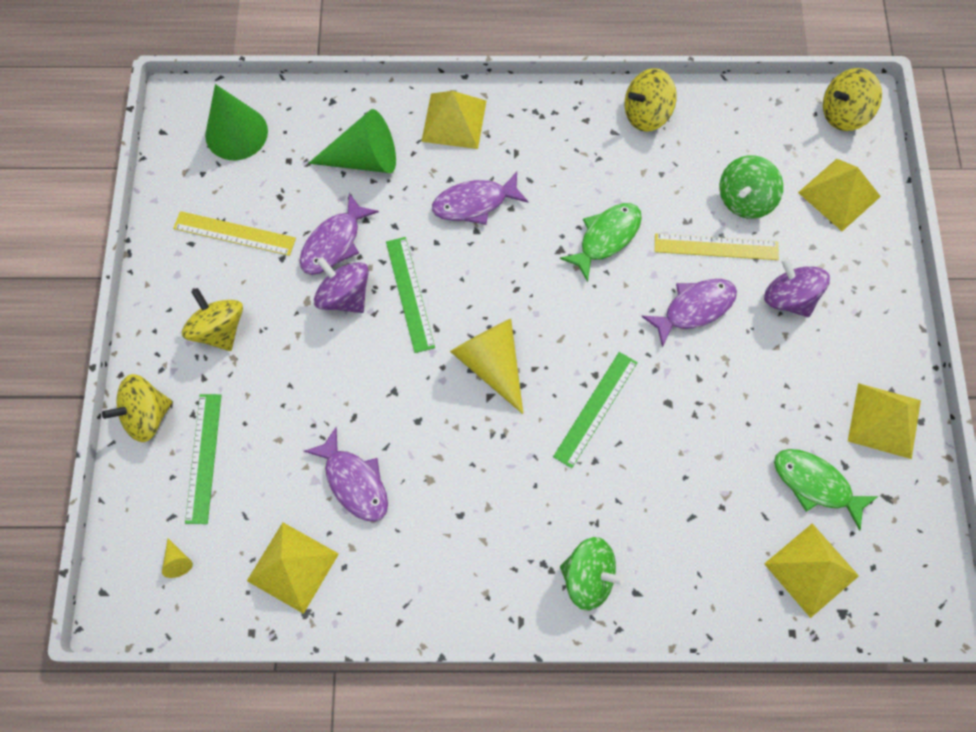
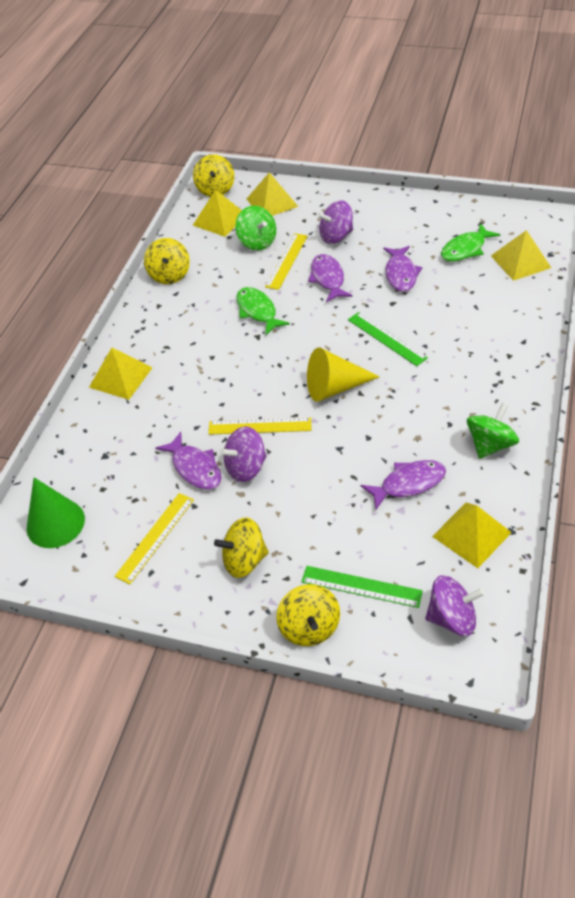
camera: 70 degrees left, 20 degrees down
yellow cone [162,538,193,578] -> purple spinning top [425,575,484,636]
green cone [308,109,396,173] -> none
green ruler [386,237,435,353] -> yellow ruler [208,417,311,435]
purple fish [432,172,528,225] -> purple fish moved to [383,246,422,292]
green spinning top [560,537,625,611] -> green spinning top moved to [467,403,519,459]
yellow pyramid [848,383,921,459] -> yellow pyramid moved to [193,190,242,237]

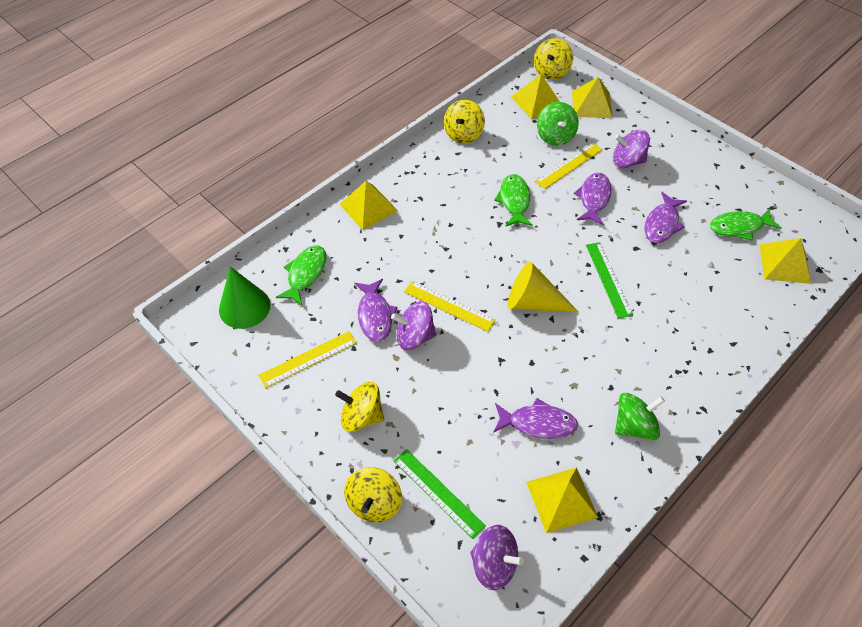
camera: 25 degrees right, 5 degrees up
none -> green fish [276,245,326,306]

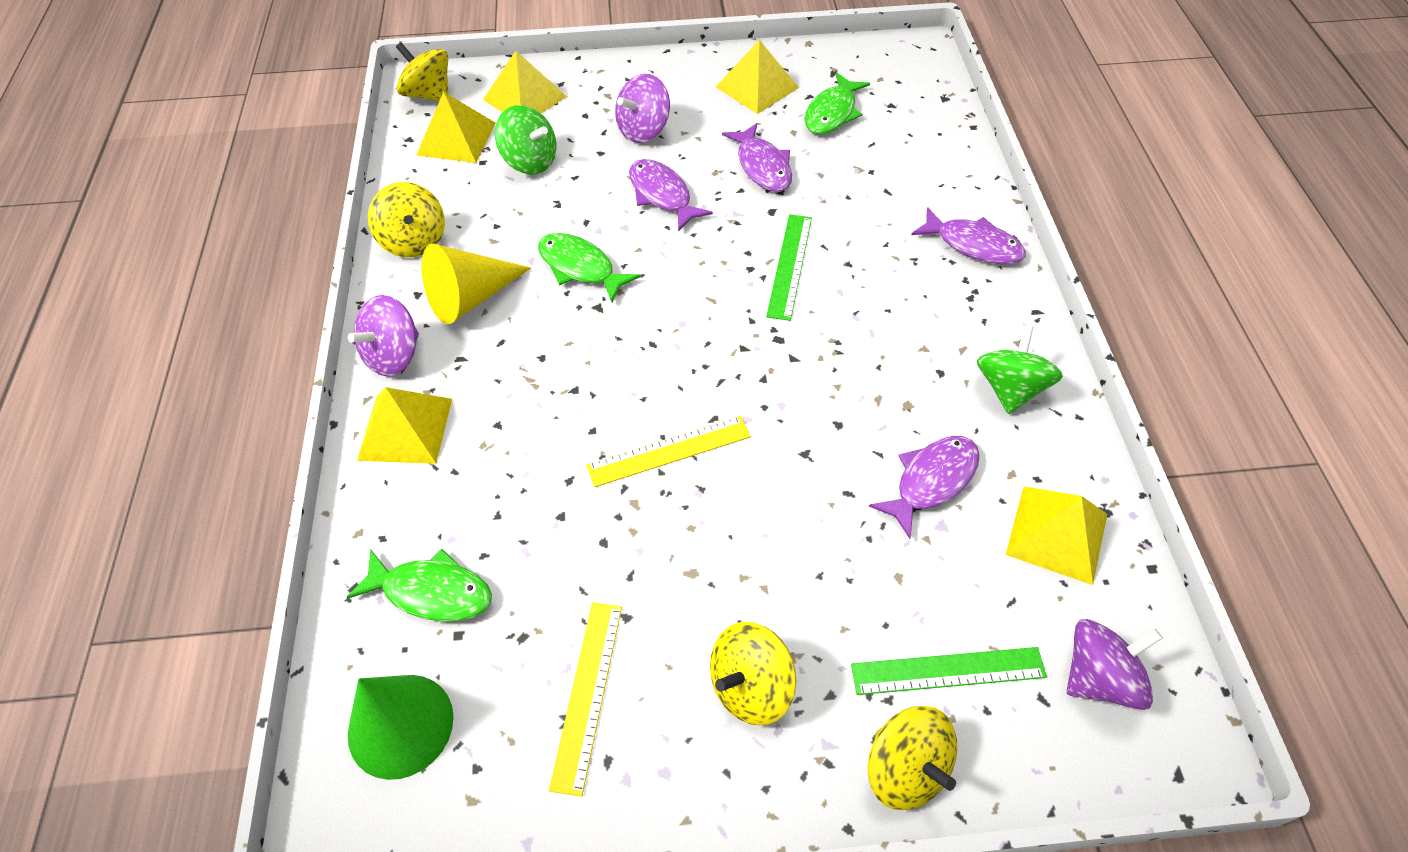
camera: 50 degrees left, 0 degrees up
green fish [276,245,326,306] -> green fish turned 135 degrees clockwise [347,549,492,622]
purple fish [355,279,398,342] -> purple fish moved to [911,207,1026,264]
purple spinning top [391,301,436,350] -> purple spinning top moved to [348,295,419,376]
yellow cone [508,262,579,312] -> yellow cone moved to [421,244,531,324]
yellow spinning top [534,38,573,80] -> yellow spinning top turned 150 degrees clockwise [396,42,448,101]
yellow ruler [535,142,603,189] -> none
green ruler [586,242,633,319] -> green ruler turned 75 degrees clockwise [766,214,812,321]
yellow pyramid [759,238,811,284] -> yellow pyramid moved to [716,40,799,114]

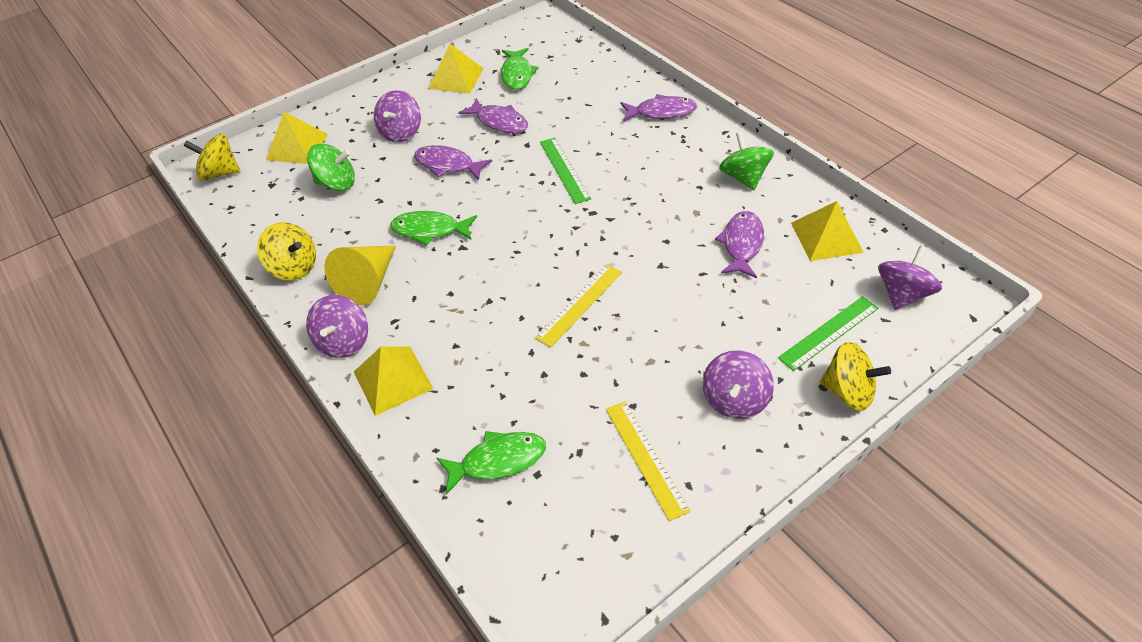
camera: 30 degrees left, 5 degrees down
green cone [348,675,454,780] -> none
yellow pyramid [417,92,496,163] -> none
yellow spinning top [710,622,797,726] -> purple spinning top [703,350,774,419]

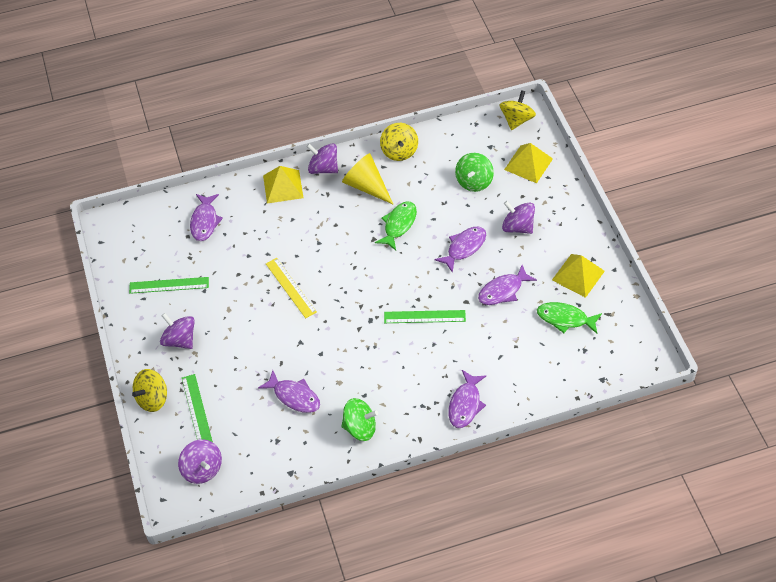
camera: 110 degrees right, 5 degrees up
yellow spinning top [257,222,316,281] -> yellow spinning top turned 60 degrees counterclockwise [380,123,418,161]
green fish [437,431,546,495] -> purple fish [190,194,223,241]
yellow ruler [606,401,690,521] -> green ruler [129,277,209,294]
yellow pyramid [791,201,864,261] -> none

